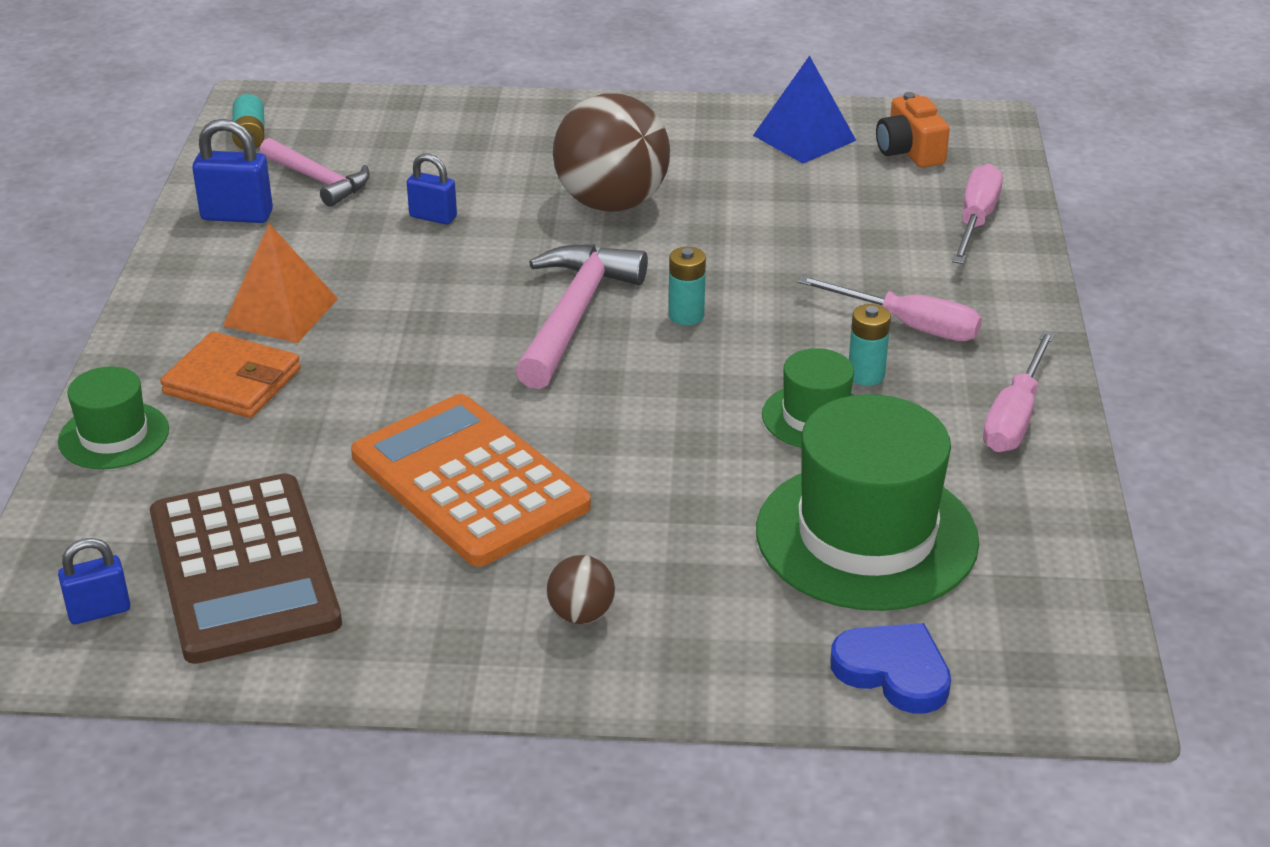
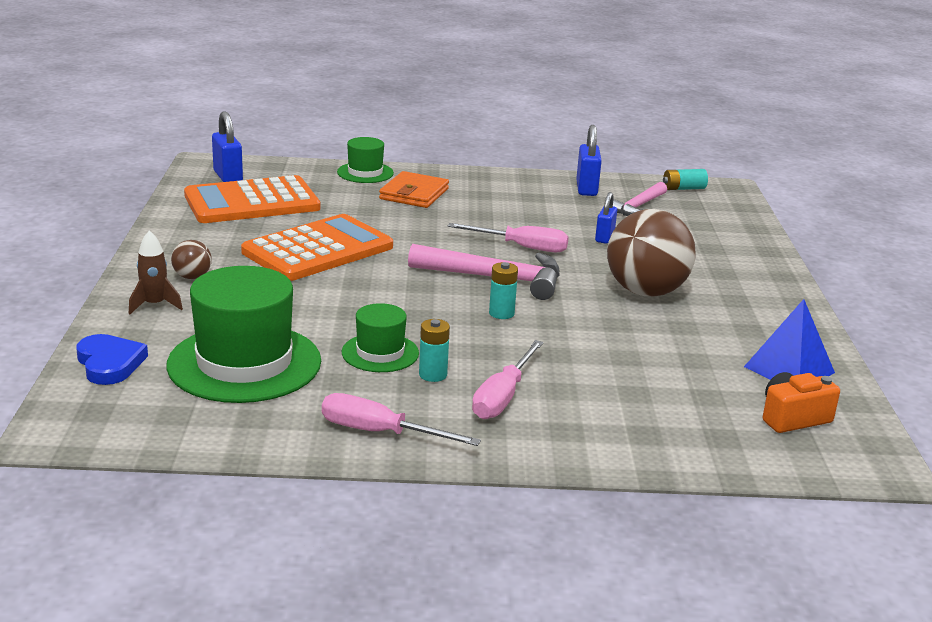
camera: 85 degrees right, 10 degrees down
blue padlock [58,538,130,624] -> blue padlock [212,111,243,182], size x1.51
brown calculator [150,473,342,664] -> orange calculator [184,175,320,223]
orange pyramid [223,223,338,343] -> none
blue heart [830,623,951,714] -> blue heart turned 60 degrees counterclockwise [76,334,148,385]
pink screwdriver [952,164,1003,264] -> pink screwdriver moved to [448,223,569,252]
none -> brown rocket [129,230,183,314]

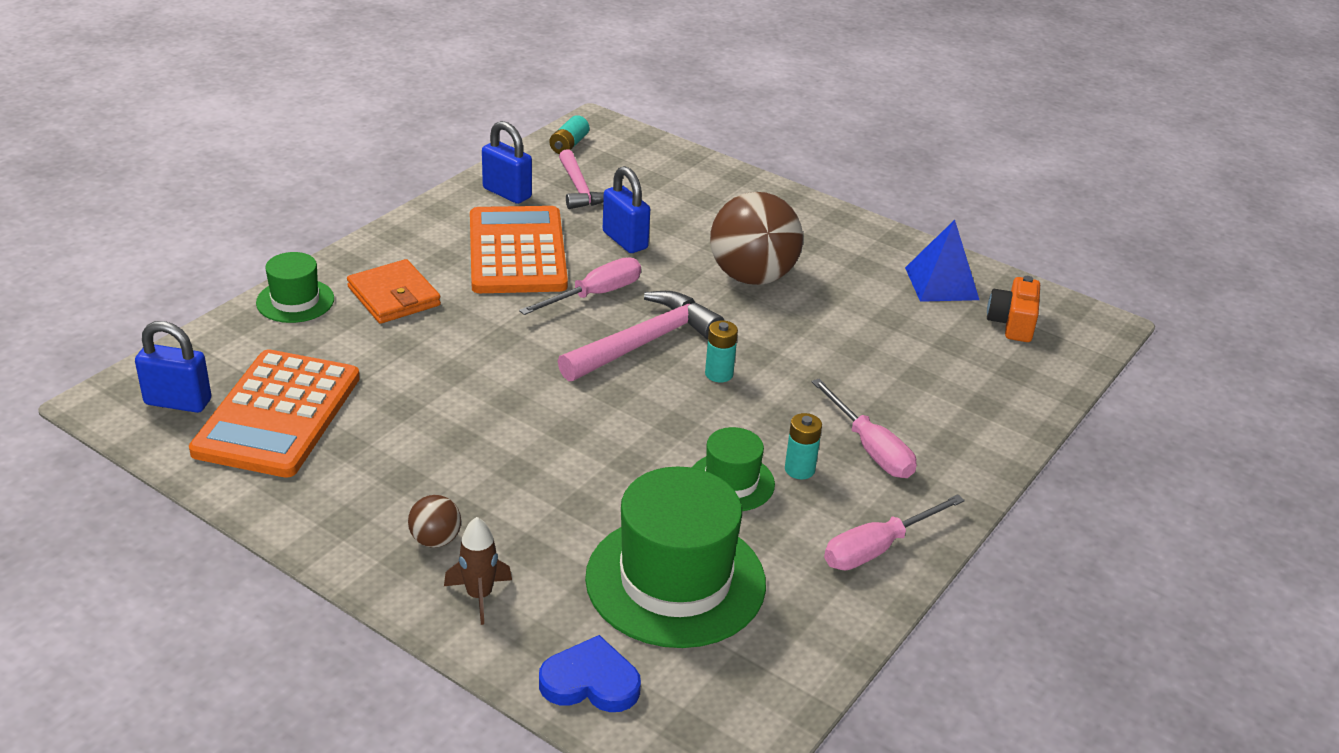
camera: 55 degrees left, 10 degrees up
orange calculator [241,214,393,281] -> orange calculator moved to [470,206,568,293]
blue padlock [595,192,617,244] -> blue padlock [603,166,650,253], size x1.51

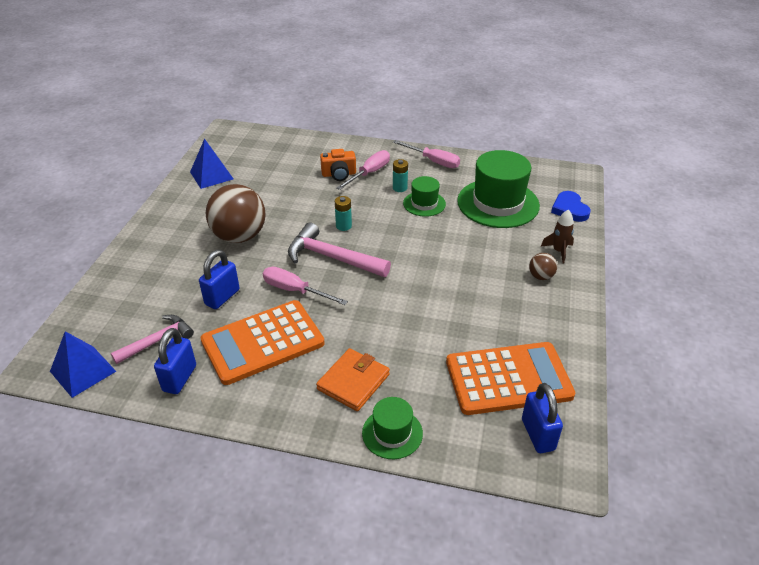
camera: 110 degrees left, 5 degrees up
turquoise battery [549,115,589,154] -> blue pyramid [50,331,116,398]
orange camera [987,276,1040,342] -> orange camera moved to [320,149,356,181]

